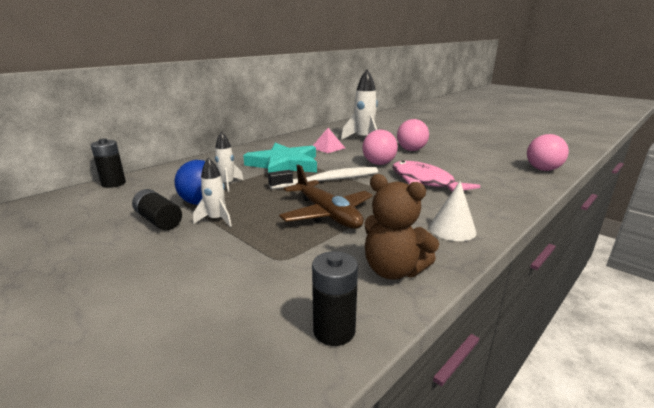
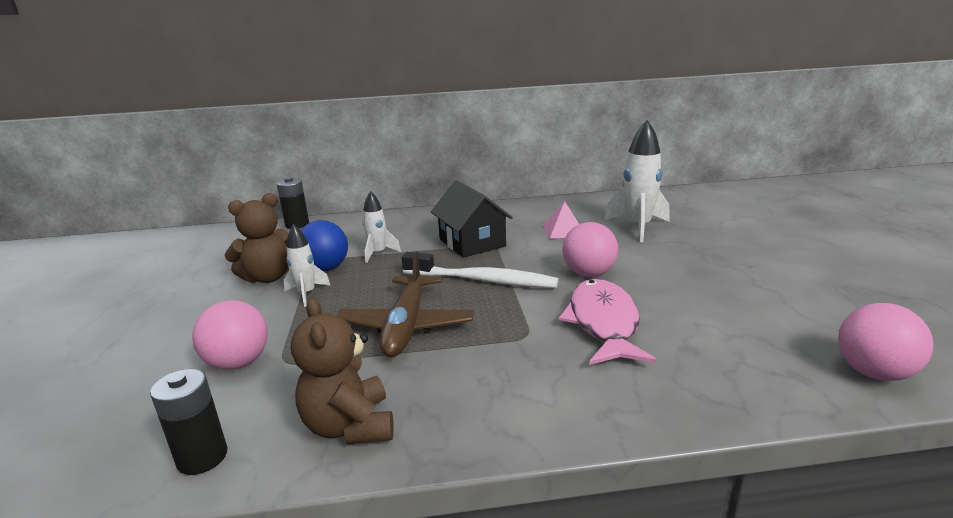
camera: 40 degrees right, 0 degrees up
black battery [132,189,182,230] -> brown teddy bear [225,193,289,283]
turquoise star [243,143,317,173] -> black house [431,180,513,258]
pink ball [397,119,429,151] -> pink ball moved to [192,300,268,370]
white cone [429,181,477,241] -> none

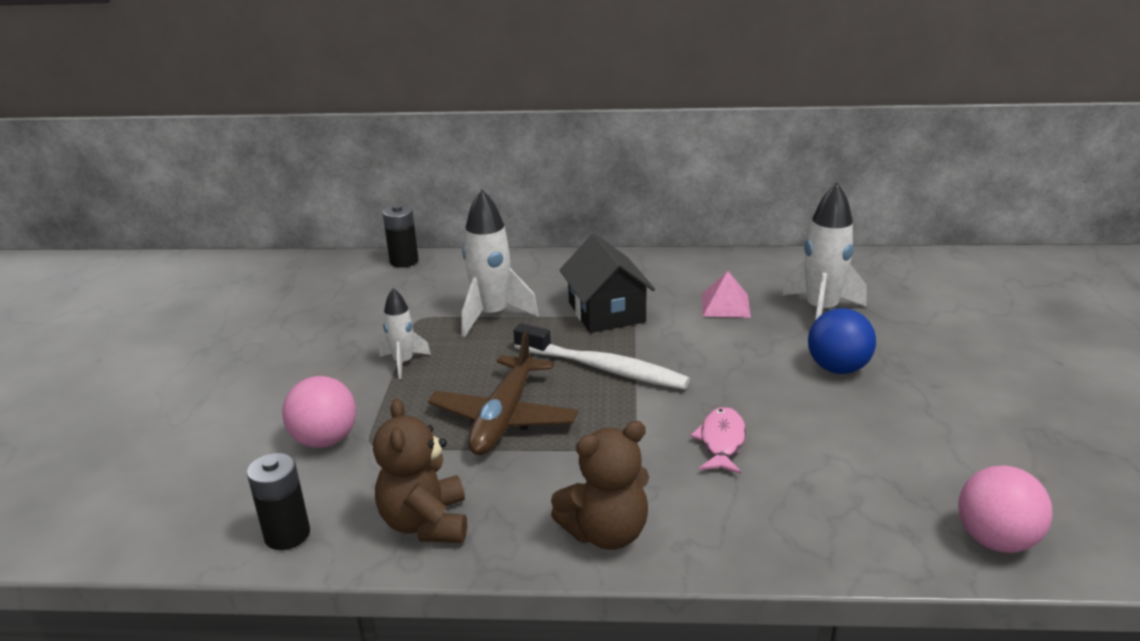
camera: 10 degrees right, 5 degrees up
brown teddy bear [225,193,289,283] -> brown teddy bear moved to [551,421,649,550]
blue ball [301,220,348,271] -> blue ball moved to [808,308,876,374]
white rocket [362,191,401,263] -> white rocket [461,189,539,337], size x1.72
pink fish [558,279,657,365] -> pink fish [690,407,746,474], size x0.60
pink ball [562,222,618,277] -> none

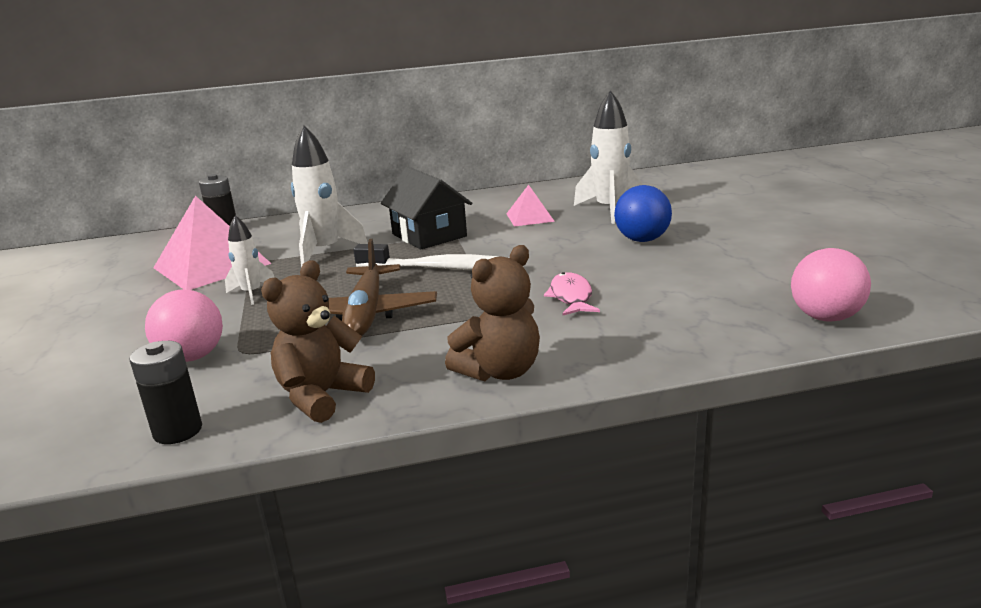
camera: 15 degrees left, 5 degrees down
brown teddy bear [373,398,467,543] -> brown teddy bear turned 60 degrees clockwise [261,260,375,423]
none -> pink pyramid [153,196,272,290]

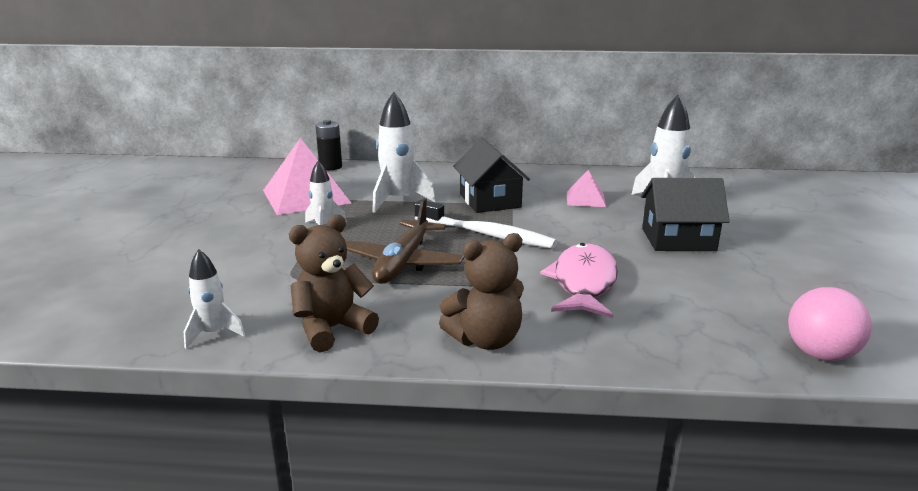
camera: 15 degrees right, 0 degrees up
black battery [129,341,202,444] -> white rocket [184,249,245,348]
pink ball [145,290,223,362] -> none
pink fish [544,272,600,315] -> pink fish [540,243,618,318], size x1.67
blue ball [614,185,672,242] -> black house [641,178,730,251]

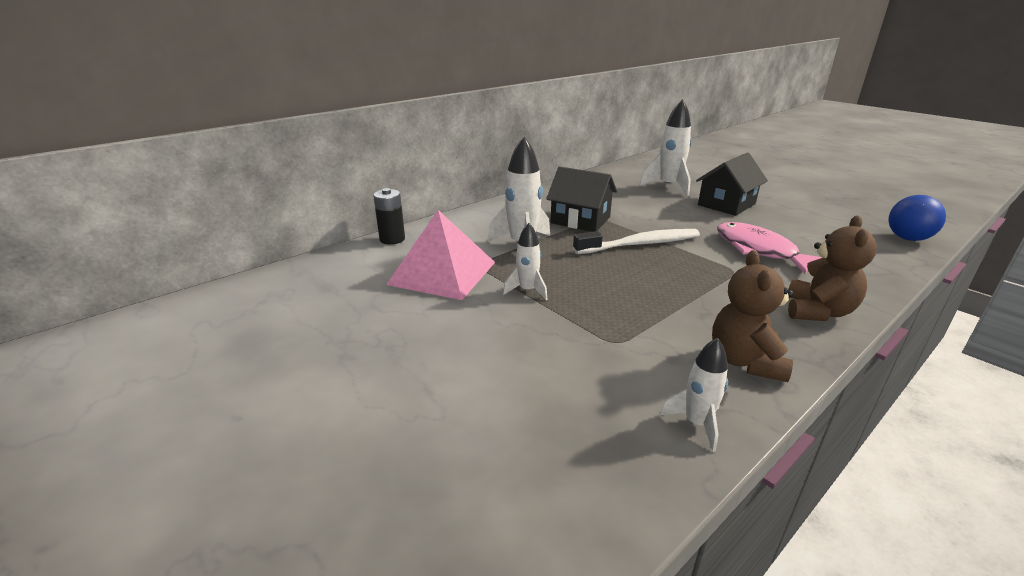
camera: 45 degrees left, 5 degrees up
brown plane [346,198,465,284] -> none
pink pyramid [567,170,606,207] -> none
pink ball [788,287,872,361] -> blue ball [888,195,946,241]

